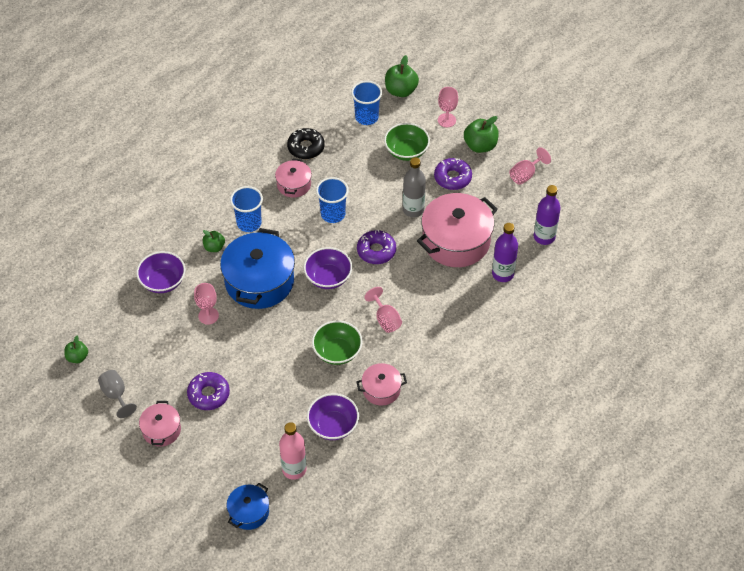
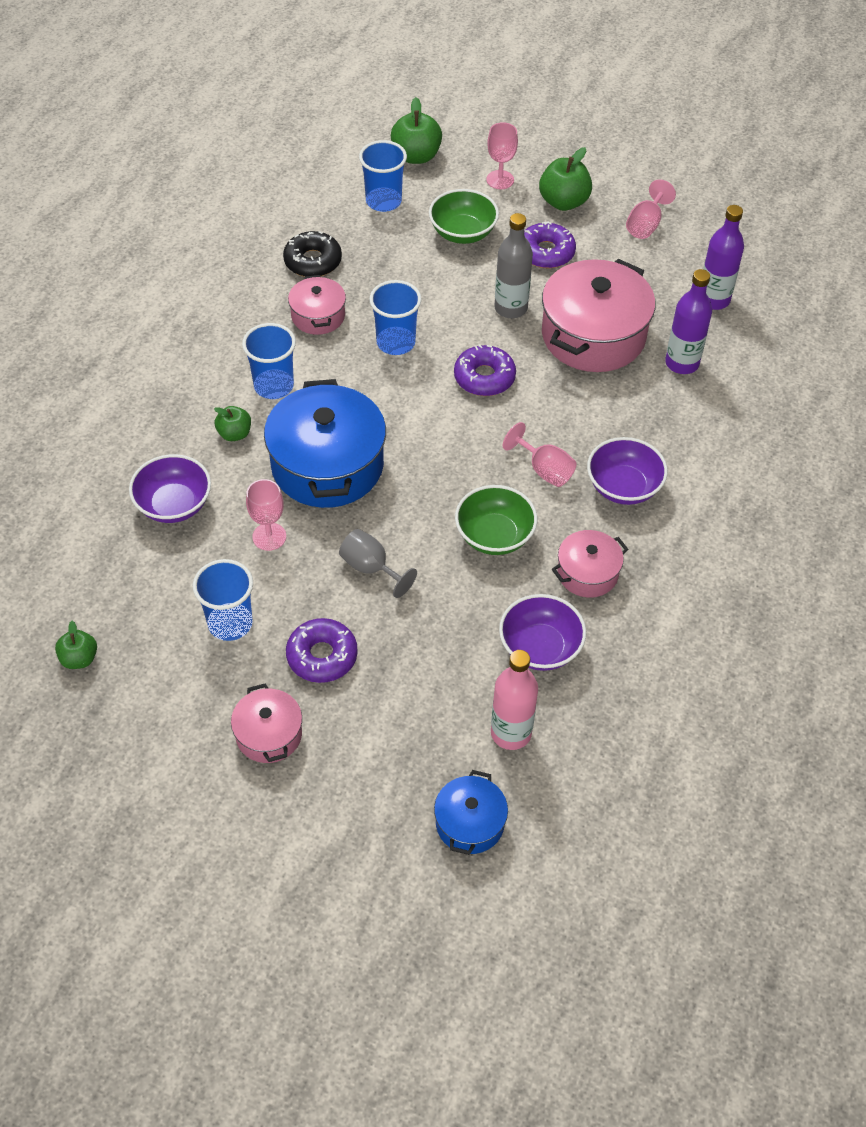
camera: 20 degrees left, 0 degrees up
grey goblet [98,370,137,418] -> grey goblet moved to [339,529,417,598]
purple bowl [304,247,352,289] -> purple bowl moved to [587,437,668,505]
none -> blue cup [193,559,253,641]

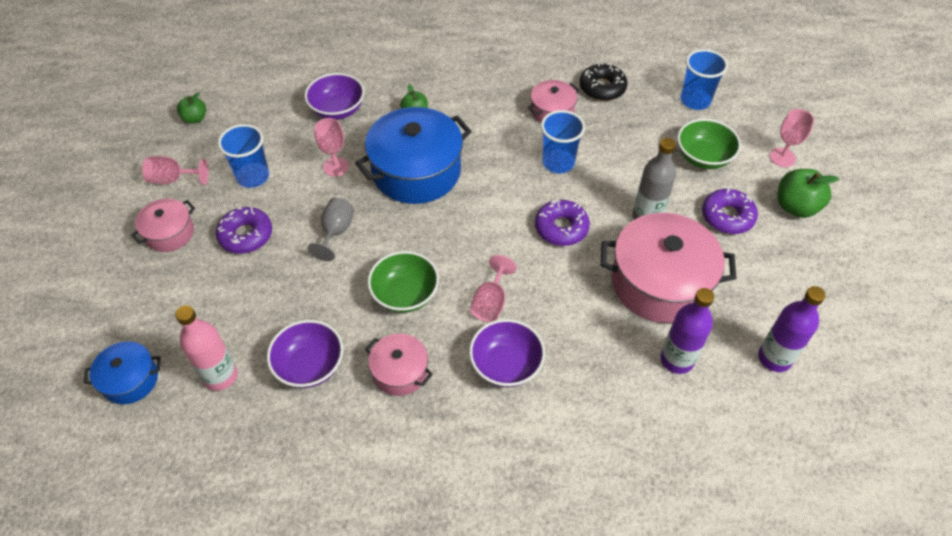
camera: 65 degrees right, 0 degrees up
blue cup [242,323,296,399] -> none
green apple [391,97,442,164] -> none
pink goblet [626,179,676,239] -> pink goblet moved to [142,156,209,185]

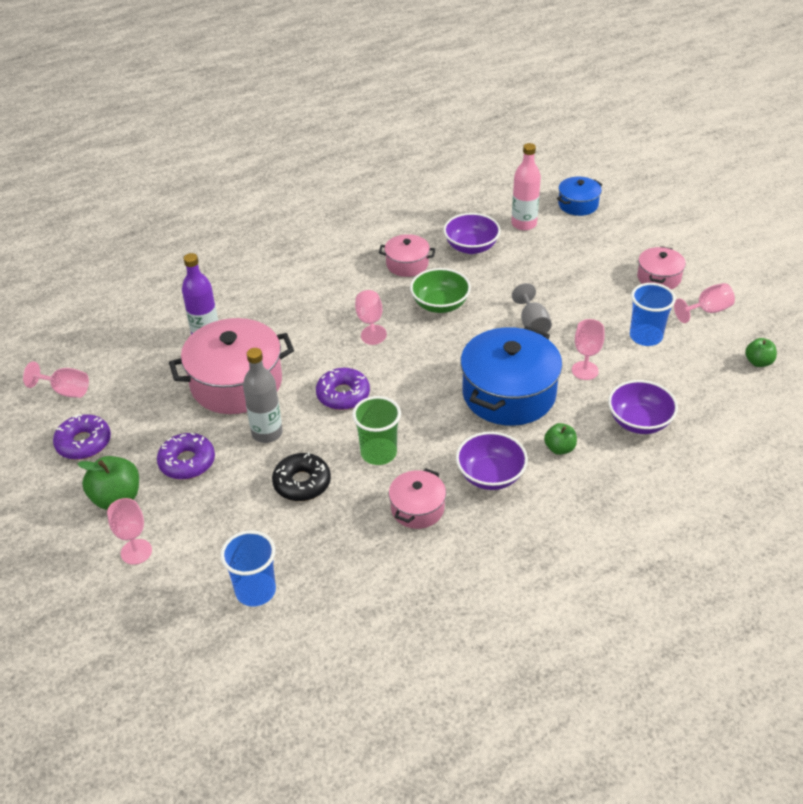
camera: 155 degrees right, 10 degrees down
purple donut [216,207,272,254] -> purple donut moved to [53,414,111,460]
purple bowl [469,319,545,387] -> purple bowl moved to [456,432,528,490]
blue cup [541,110,585,173] -> green cup [352,396,401,465]
black donut [580,62,628,101] -> black donut moved to [272,452,331,501]
green bowl [677,119,741,169] -> none
purple bottle [758,286,826,372] -> none
none -> pink goblet [23,361,89,398]

